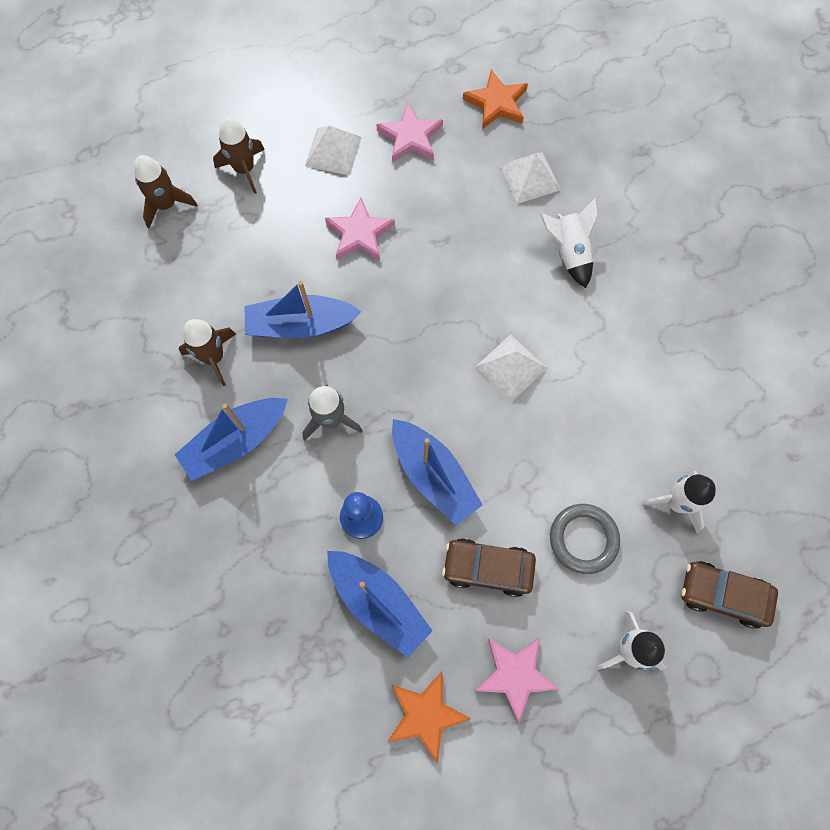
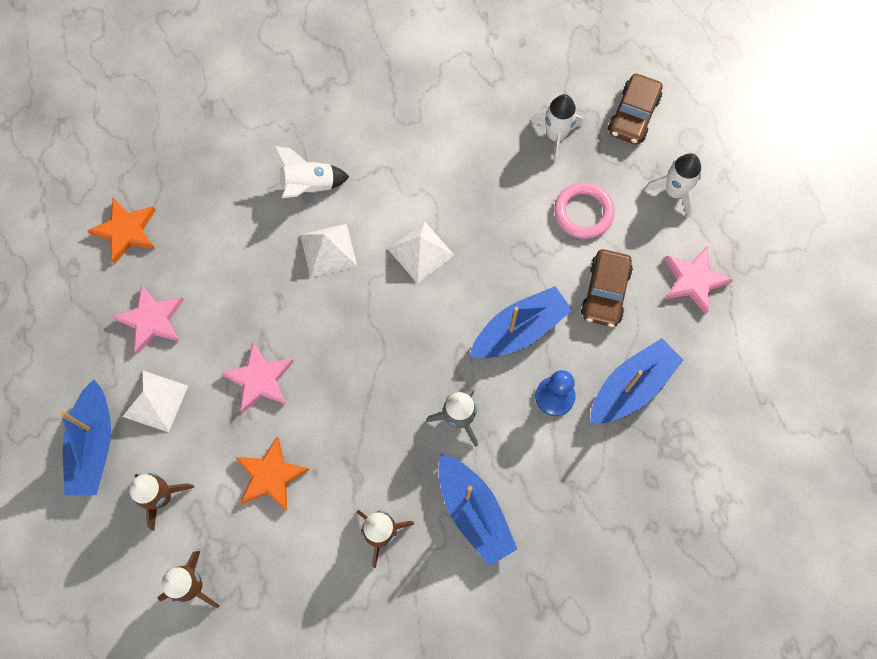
camera: 85 degrees left, 0 degrees up
blue boat [245,281,362,338] -> blue boat moved to [60,379,111,495]
orange star [388,672,471,764] -> orange star moved to [236,436,309,511]
white pyramid [500,152,561,204] -> white pyramid moved to [300,224,357,278]
grey ring [550,504,620,574] -> pink ring [554,182,615,239]

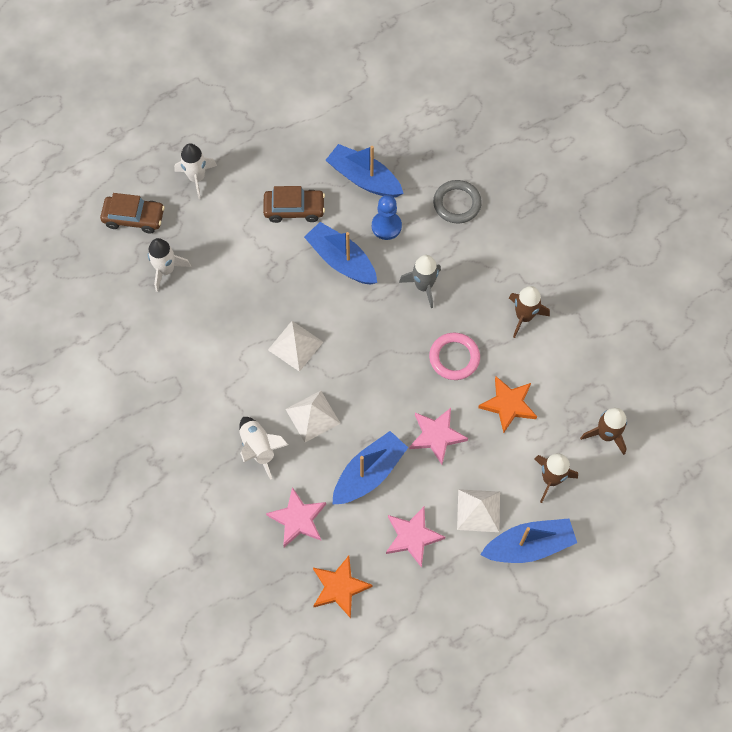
camera: 105 degrees left, 5 degrees down
blue boat [438,453,517,566] -> blue boat moved to [332,431,408,505]
pink ring [554,182,615,239] -> pink ring moved to [429,333,480,380]
pink star [665,246,733,314] -> pink star moved to [266,487,326,547]
none -> grey ring [433,180,482,223]

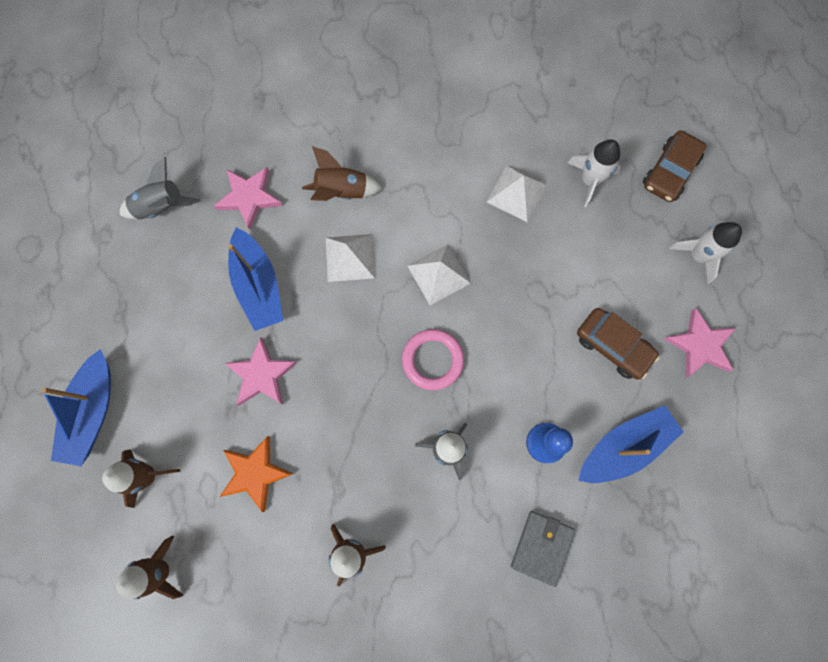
camera: 115 degrees right, 10 degrees up
white rocket [239,417,288,480] -> brown rocket [302,146,383,201]
brown car [263,186,325,223] -> brown car turned 75 degrees counterclockwise [577,308,659,380]
blue boat [304,222,377,285] -> none
orange star [313,556,373,618] -> grey rocket [120,157,201,219]
pink star [386,507,445,568] -> pink star moved to [664,308,736,377]
pink ring [429,333,480,380] -> pink ring moved to [402,329,464,391]
grey ring [433,180,482,223] -> grey wallet [511,511,575,587]
white pyramid [457,489,500,532] -> white pyramid moved to [487,165,547,222]

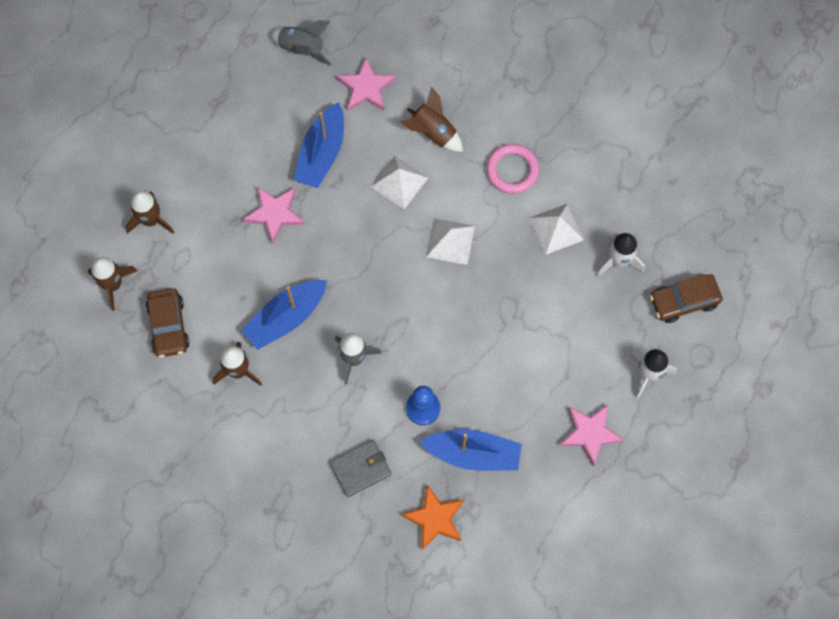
camera: 40 degrees right, 5 degrees down
blue boat [41,349,111,466] -> blue boat moved to [241,280,327,350]
orange star [220,436,293,512] -> orange star moved to [401,484,464,550]
pink ring [402,329,464,391] -> pink ring moved to [486,144,539,194]
brown car [577,308,659,380] -> brown car moved to [146,288,190,358]

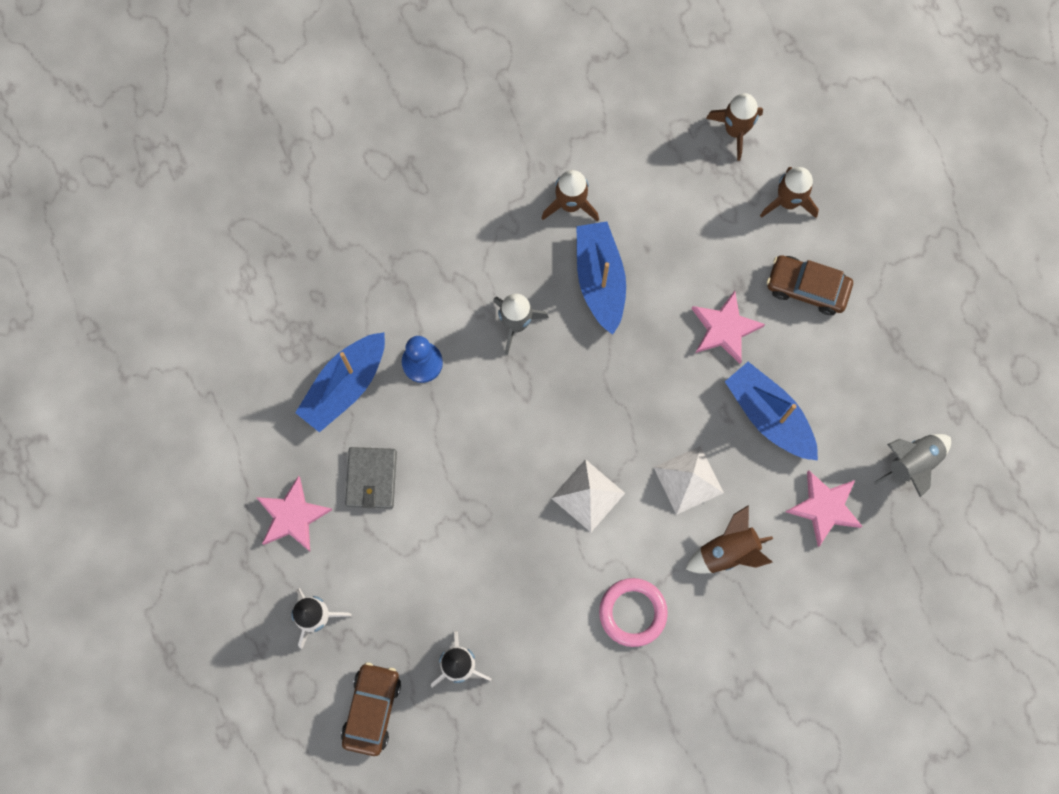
camera: 120 degrees right, 5 degrees up
brown car [146,288,190,358] -> brown car moved to [767,255,853,315]
grey wallet [330,440,392,497] -> grey wallet moved to [345,447,397,509]
orange star [401,484,464,550] -> none
white pyramid [529,204,584,255] -> none

